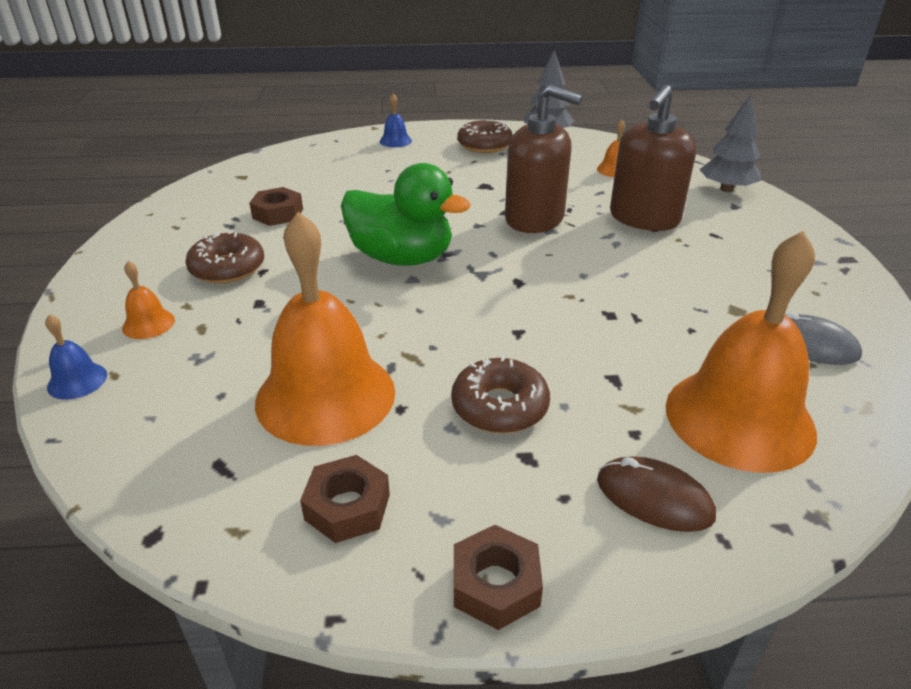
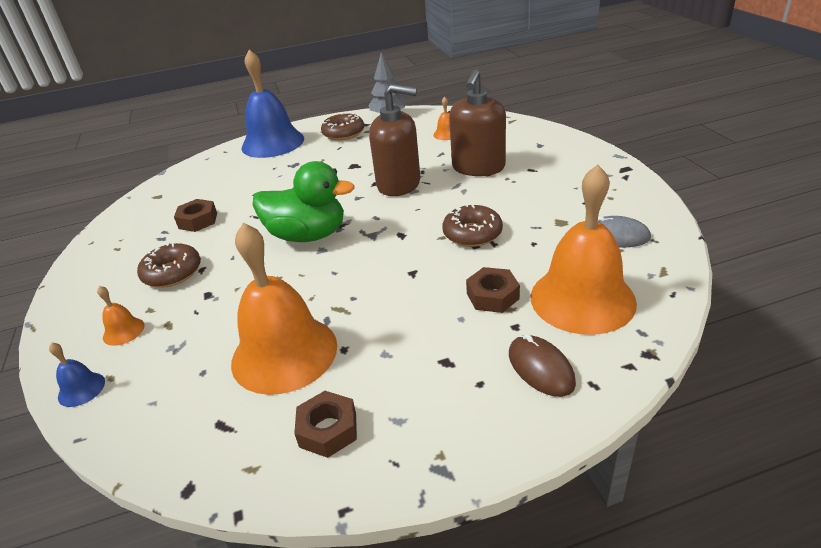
camera: 10 degrees left, 0 degrees up
blue bell [380,94,412,147] -> blue bell [241,50,304,158], size x2.44
brown donut [451,355,550,433] -> brown donut moved to [442,204,503,247]
brown nut [454,525,543,630] -> brown nut moved to [466,267,520,313]
brown mouse [597,457,716,532] -> brown mouse turned 45 degrees clockwise [509,334,576,397]
grey tree [700,94,761,192] -> none

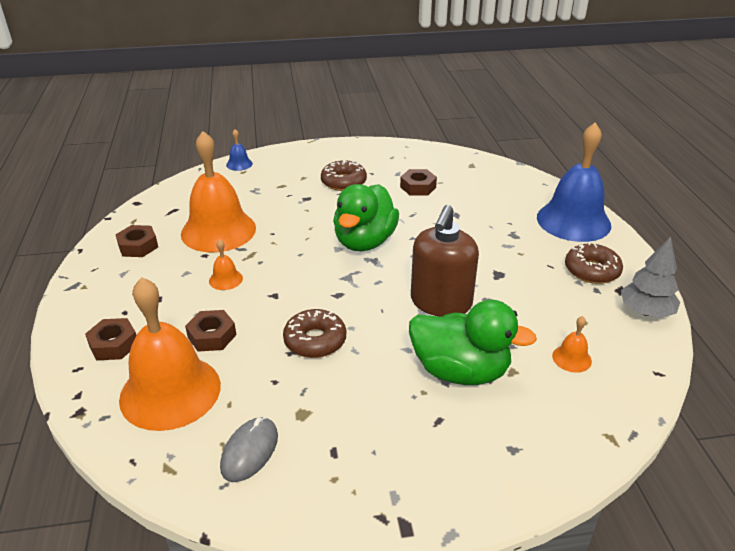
camera: 95 degrees right, 0 degrees up
orange bell [97,286,145,346] -> orange bell moved to [209,239,243,290]
brown soap dispenser [449,69,506,176] -> green duck [409,300,537,385]
brown mouse [509,334,576,397] -> brown nut [85,318,137,360]

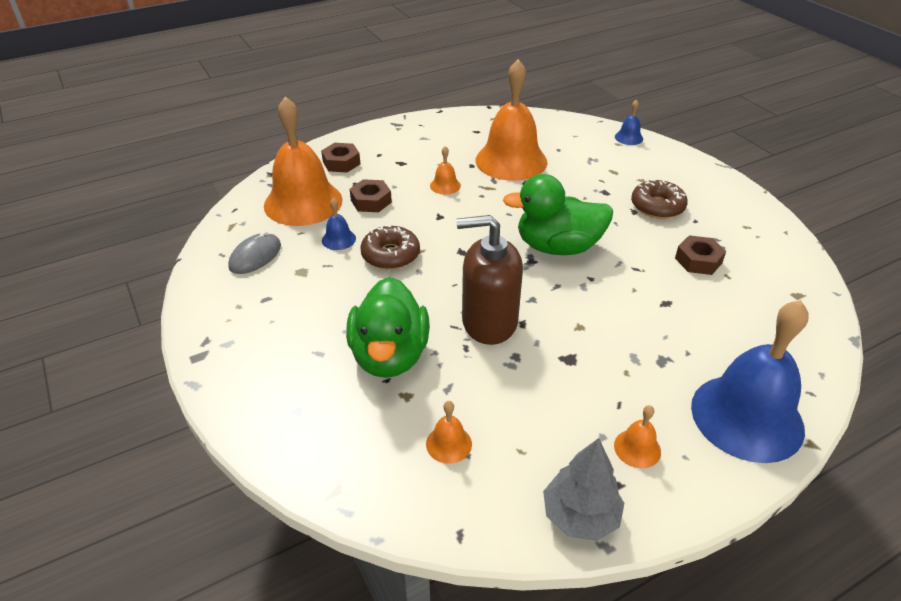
camera: 70 degrees right, 5 degrees up
brown nut [115,225,158,257] -> none
grey mouse [220,417,278,482] -> grey mouse turned 60 degrees counterclockwise [228,231,281,274]
brown donut [565,242,623,284] -> orange bell [614,405,661,468]
none -> blue bell [322,198,356,250]

